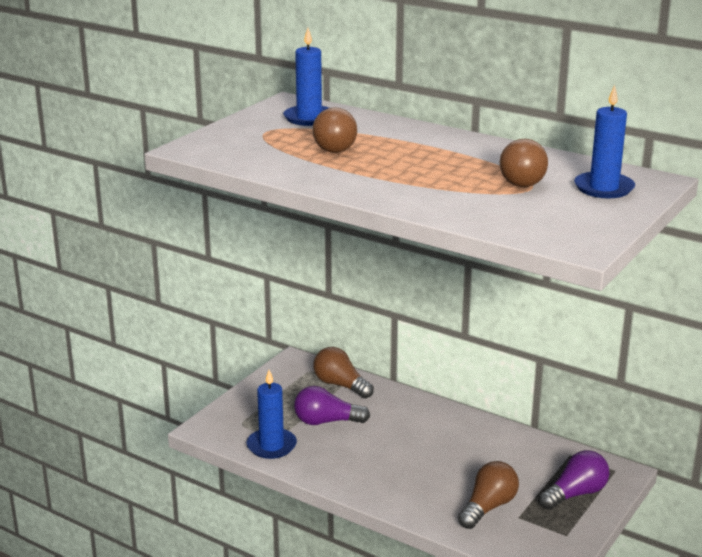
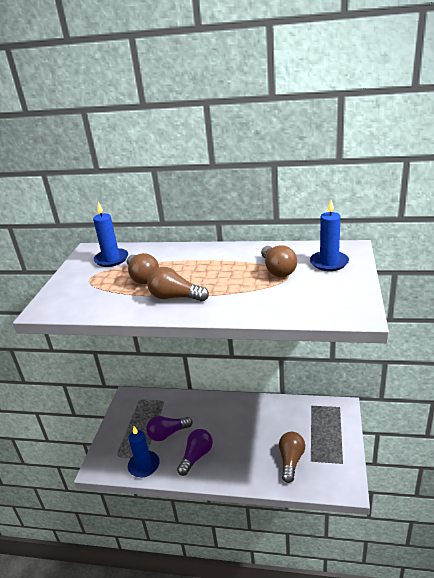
camera: 20 degrees left, 5 degrees up
brown light bulb [313,347,374,399] -> brown light bulb moved to [147,267,209,302]
purple light bulb [539,450,610,510] -> purple light bulb moved to [177,429,213,476]

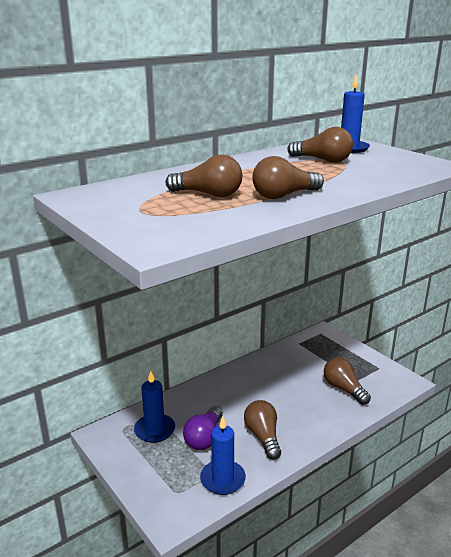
camera: 50 degrees left, 5 degrees down
blue candle [93,202,128,267] -> blue candle moved to [134,371,175,443]
purple light bulb [177,429,213,476] -> brown light bulb [244,400,281,460]

